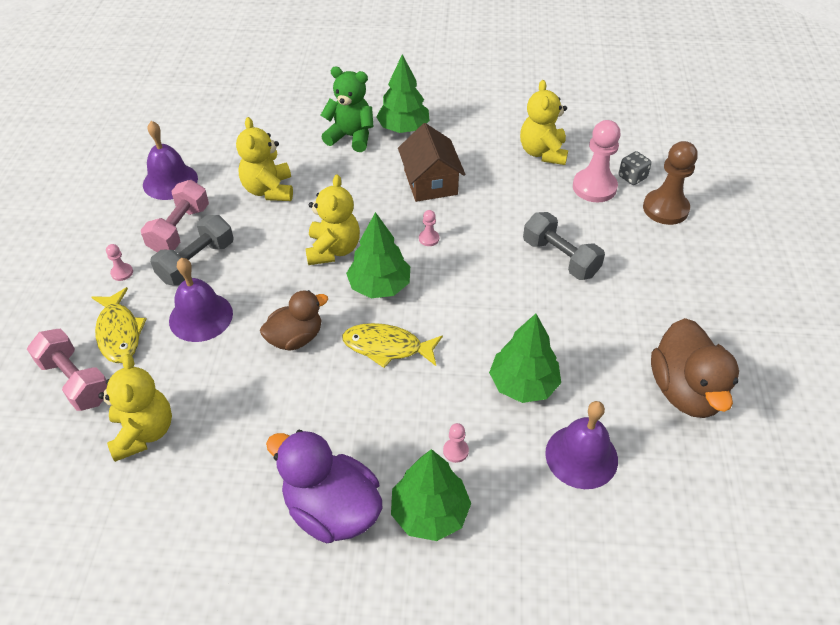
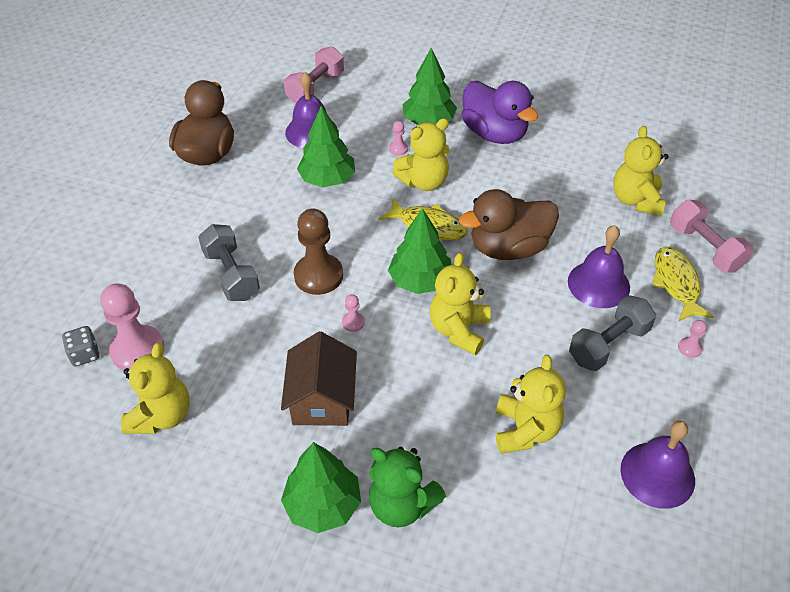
camera: 165 degrees left, 0 degrees up
pink dumbbell [141,180,209,252] -> pink dumbbell moved to [284,46,344,104]
brown duck [260,290,328,351] -> brown duck [459,189,559,260], size x1.52
brown pawn [643,141,698,225] -> brown pawn moved to [294,208,343,295]
none -> yellow teddy bear [392,118,450,191]

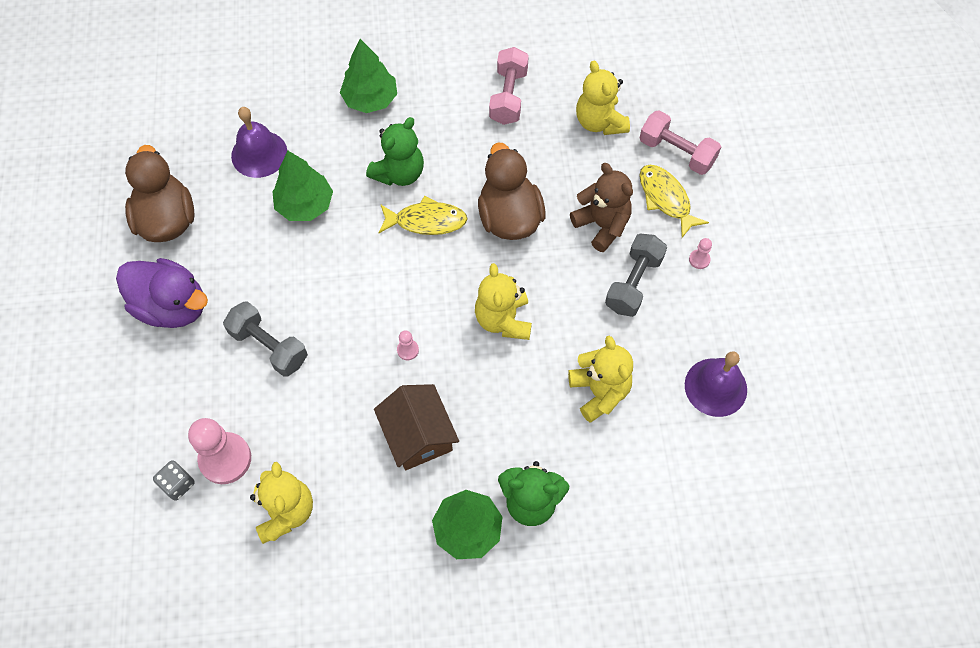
camera: 25 degrees left, 15 degrees up
pink dumbbell [284,46,344,104] -> pink dumbbell moved to [489,47,529,125]
brown pawn [294,208,343,295] -> none
green tree [388,208,452,294] -> none
pink pawn [389,121,408,155] -> none
yellow teddy bear [392,118,450,191] -> green teddy bear [366,117,424,186]
brown duck [459,189,559,260] -> brown duck turned 120 degrees clockwise [478,142,545,240]
purple duck [462,81,538,144] -> purple duck moved to [116,258,208,328]
purple bell [568,225,630,308] -> brown teddy bear [570,163,633,252]

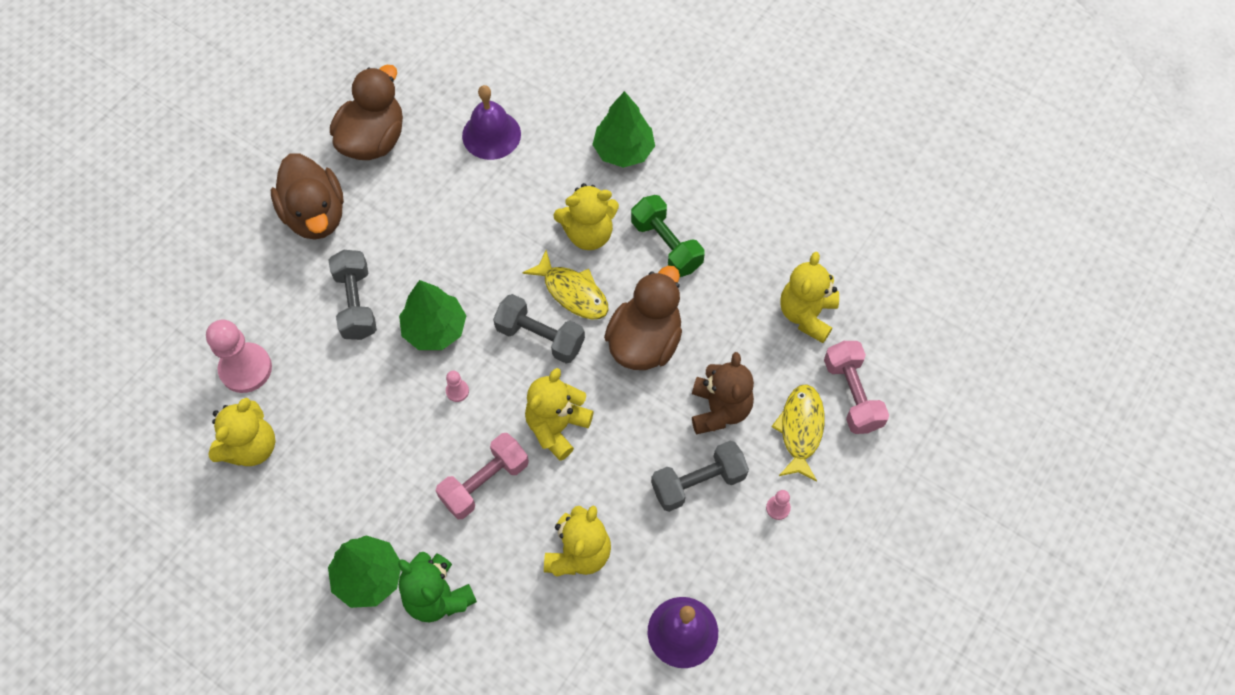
camera: 40 degrees right, 0 degrees up
purple duck [116,258,208,328] -> brown duck [271,153,344,240]
grey dice [153,460,195,501] -> none
green tree [272,151,333,221] -> green tree moved to [399,280,466,350]
green teddy bear [366,117,424,186] -> yellow teddy bear [553,183,619,250]
brown house [374,384,459,470] -> none
pink dumbbell [489,47,529,125] -> pink dumbbell moved to [436,433,529,519]
none -> grey dumbbell [493,294,585,363]
none -> green dumbbell [631,195,705,277]

